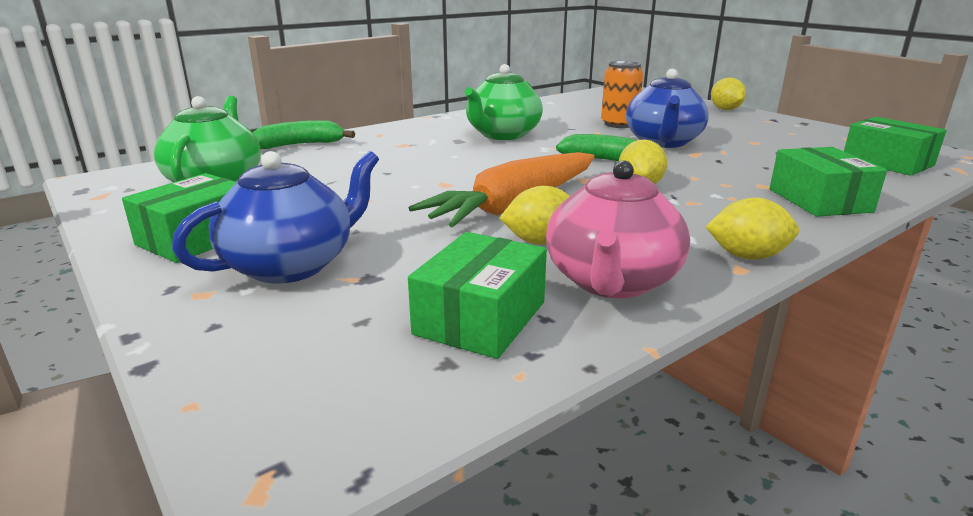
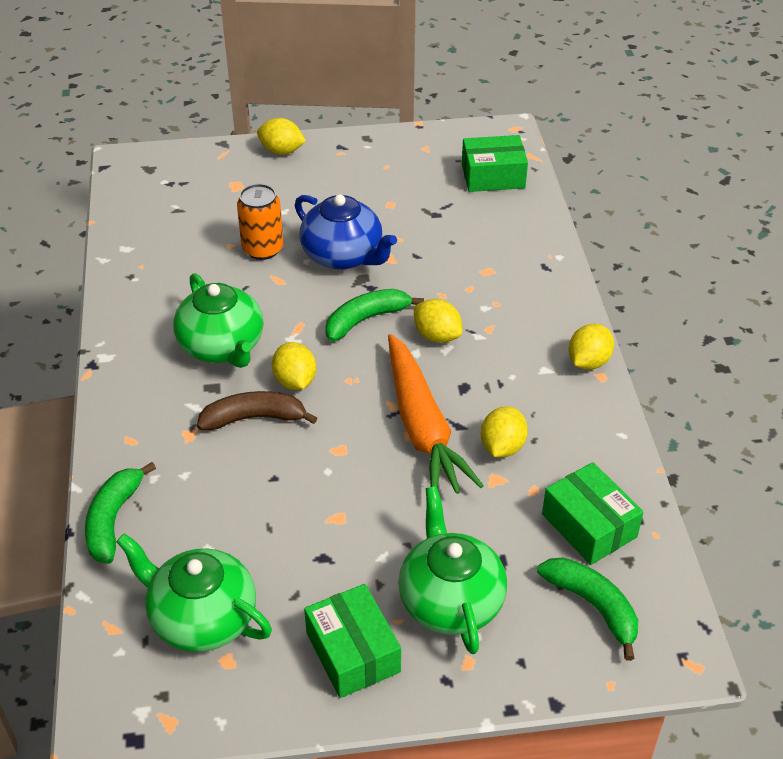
camera: 60 degrees left, 20 degrees up
blue teapot [172,151,379,284] -> green teapot [398,486,507,654]
pink teapot [546,160,690,298] -> none
green box [770,147,887,217] -> none
none -> brown banana [197,391,317,430]
none -> yellow lemon [272,342,316,390]
none -> green banana [537,557,638,661]

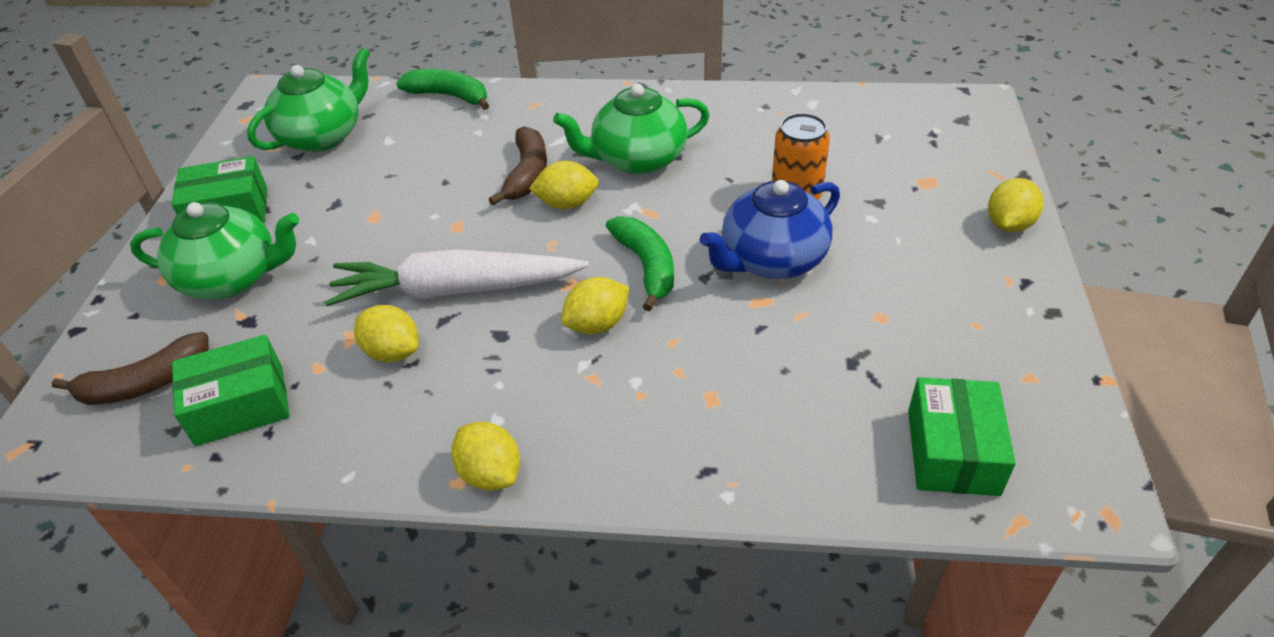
camera: 105 degrees right, 0 degrees up
orange carrot [388,334,484,494] -> white carrot [325,249,589,306]
green banana [537,557,638,661] -> brown banana [52,332,209,405]

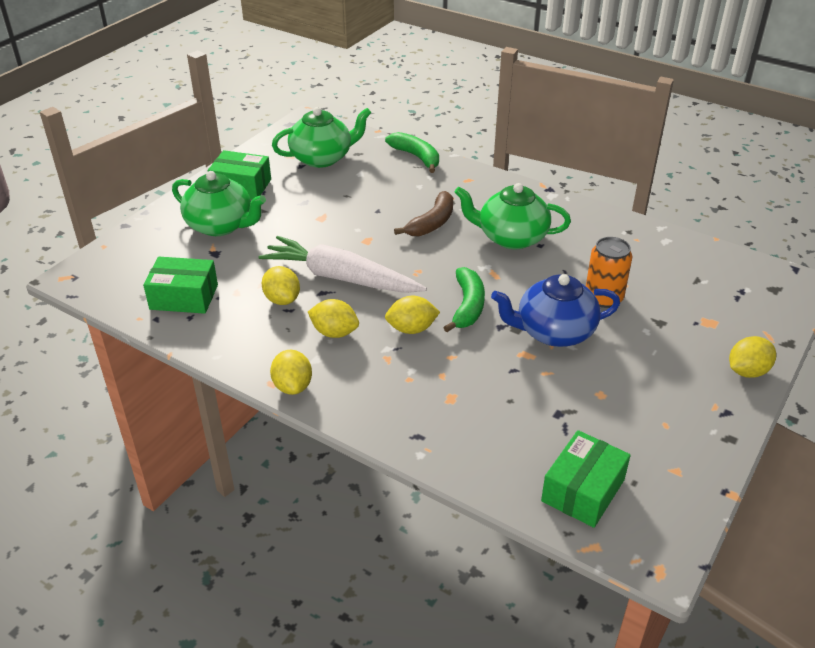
camera: 25 degrees right, 5 degrees down
brown banana [52,332,209,405] -> none
yellow lemon [529,161,599,209] -> yellow lemon moved to [308,299,359,338]

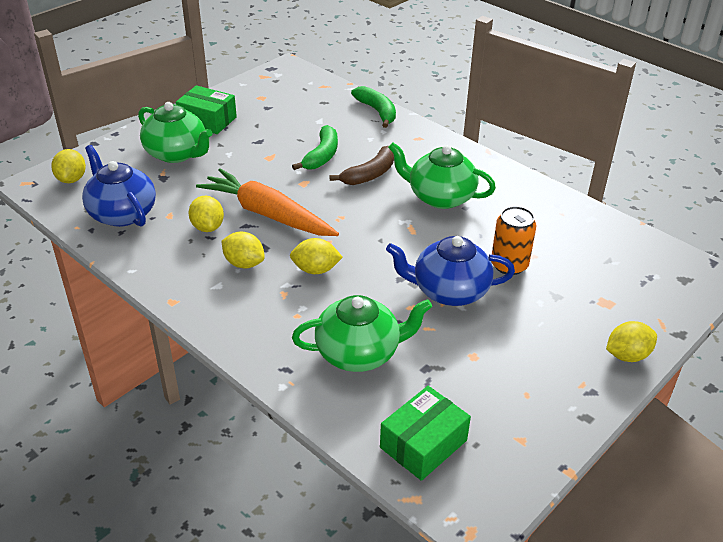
camera: 10 degrees right, 0 degrees up
green box [143,257,218,314] -> blue teapot [82,145,156,227]
white carrot [258,236,427,293] -> orange carrot [196,169,339,236]
yellow lemon [270,350,312,395] -> yellow lemon moved to [51,149,86,183]
green teapot [272,107,371,168] -> green teapot moved to [292,295,432,372]
green banana [443,267,485,332] -> green banana moved to [292,125,338,170]

